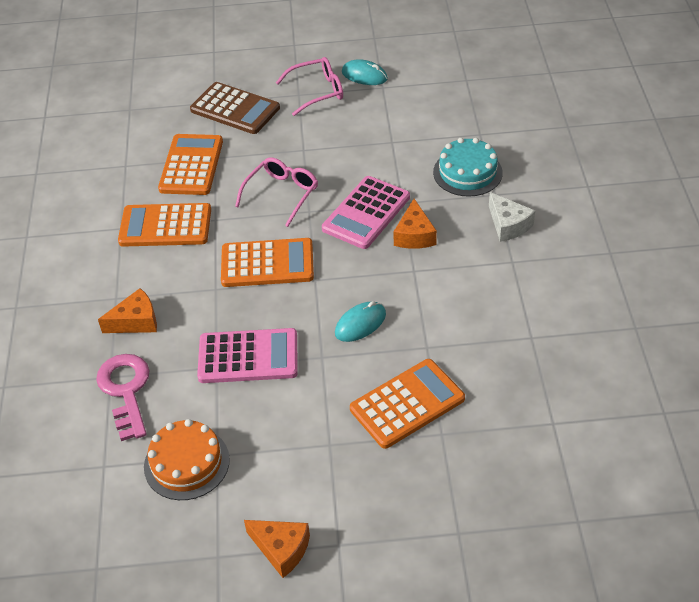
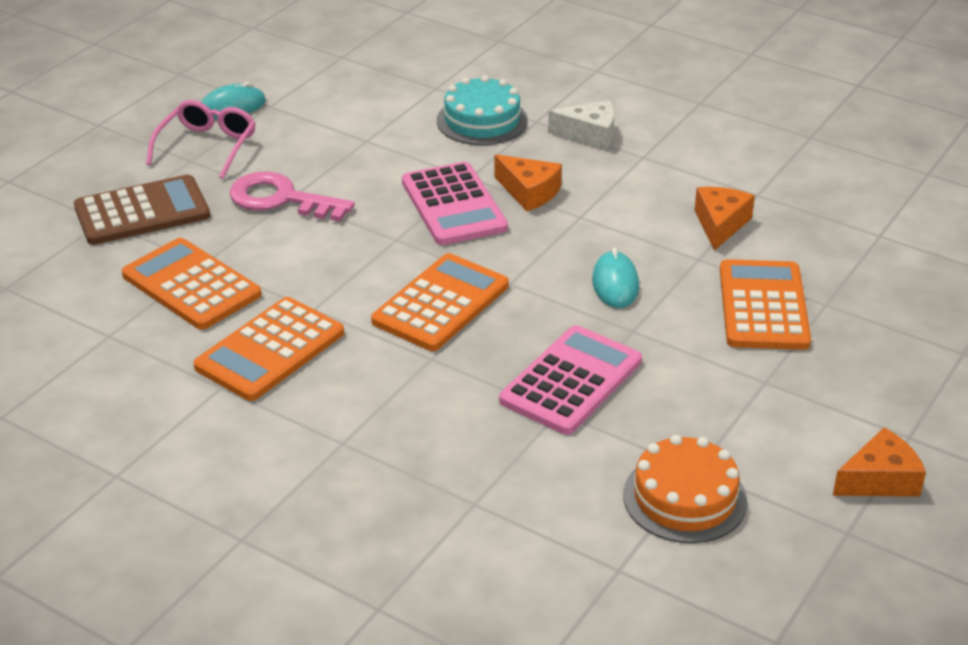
camera: 55 degrees left, 10 degrees down
pink key [96,354,150,441] -> pink key moved to [229,172,354,221]
orange cheese [98,288,157,333] -> orange cheese moved to [694,187,755,251]
pink glasses [235,157,318,227] -> none

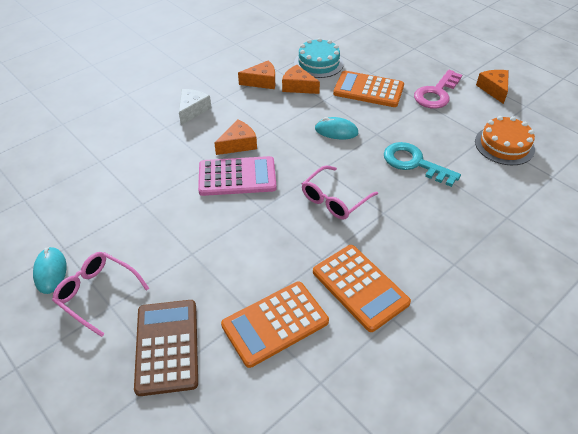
camera: 75 degrees left, 10 degrees up
pink key [229,172,354,221] -> pink key moved to [414,70,462,109]
orange calculator [371,253,509,351] -> pink glasses [302,165,378,220]
turquoise cake [437,75,528,145] -> turquoise cake moved to [294,38,344,78]
pink calculator [499,325,642,435] -> turquoise key [384,142,461,187]
none -> orange cheese [238,60,275,89]

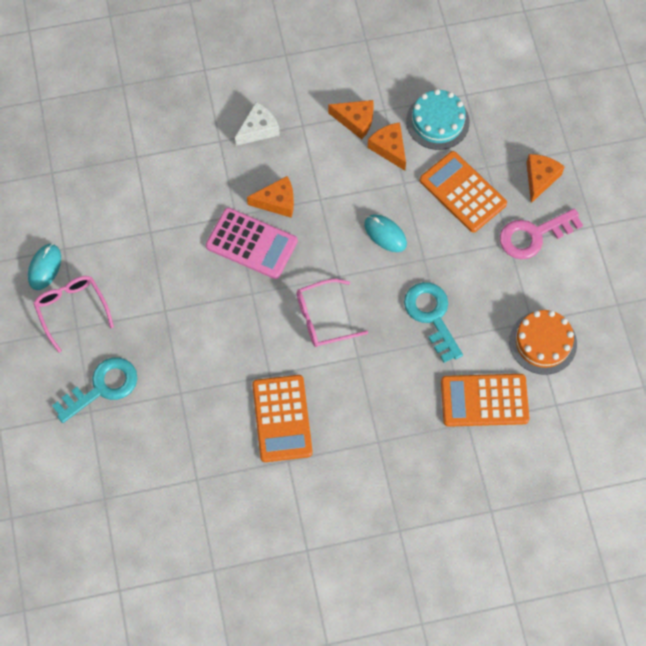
camera: 30 degrees right, 20 degrees up
brown calculator [134,300,198,396] -> turquoise key [52,358,138,423]
orange calculator [221,281,329,368] -> orange calculator moved to [441,374,529,427]
orange cheese [476,70,509,104] -> orange cheese moved to [526,154,565,203]

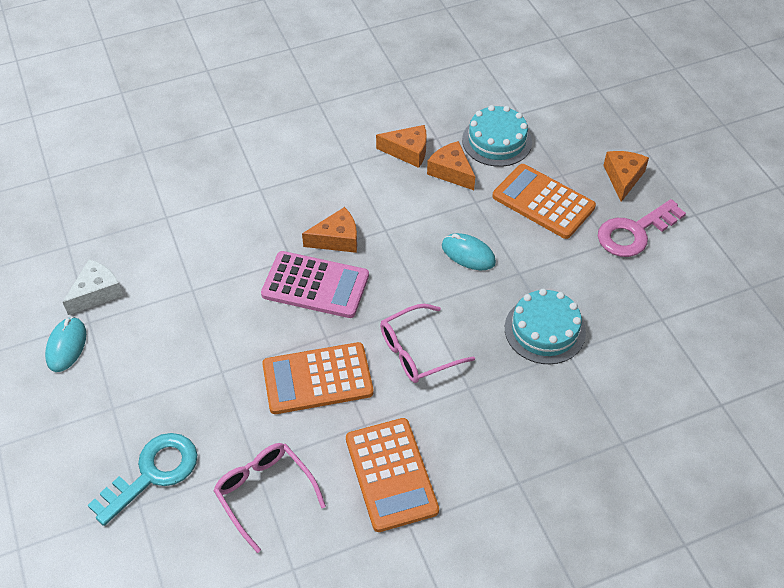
camera: 10 degrees left, 15 degrees down
pink glasses [33,276,114,353] -> pink glasses moved to [213,443,326,553]
white cheese [235,102,280,146] -> white cheese moved to [63,259,123,315]
turquoise key [404,282,463,363] -> turquoise cake [505,289,586,364]
orange calculator [441,374,529,427] -> orange calculator moved to [262,342,374,414]
orange cake [509,310,577,375] -> none

